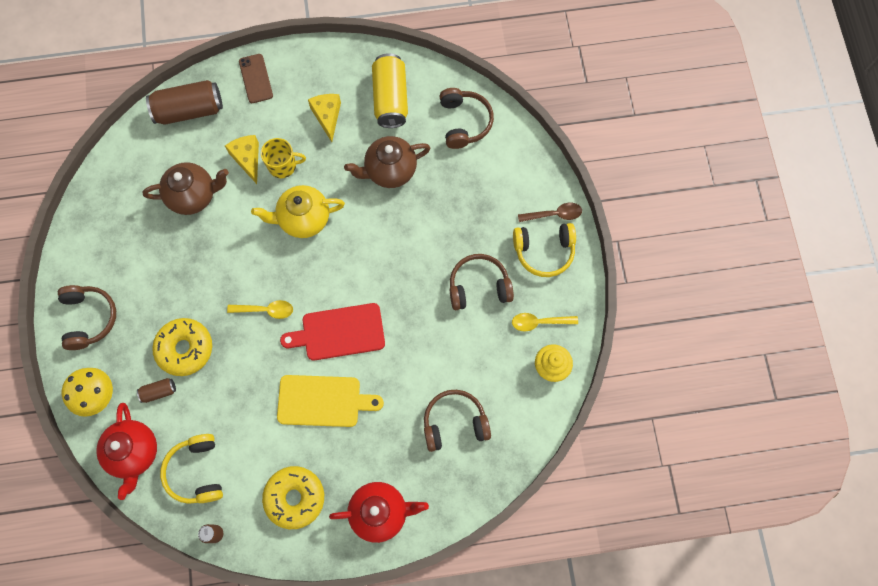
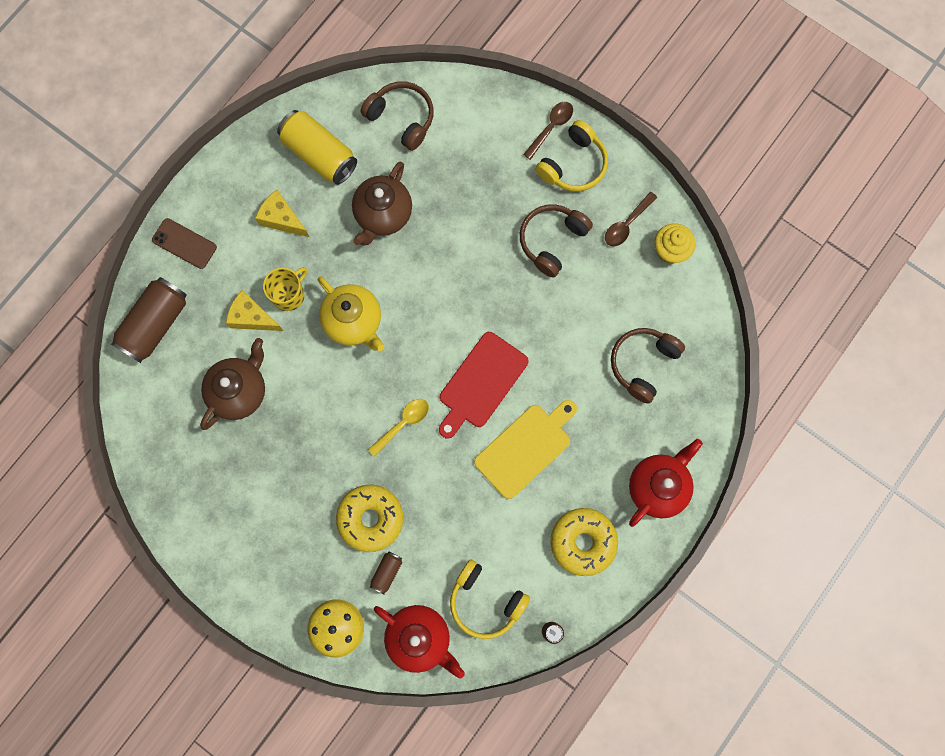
camera: 45 degrees left, 5 degrees up
brown headphones [58,285,116,350] -> none
yellow teapot [251,185,345,238] -> yellow teapot turned 75 degrees counterclockwise [318,276,385,351]
yellow spoon [512,313,578,331] -> brown spoon [605,192,657,246]

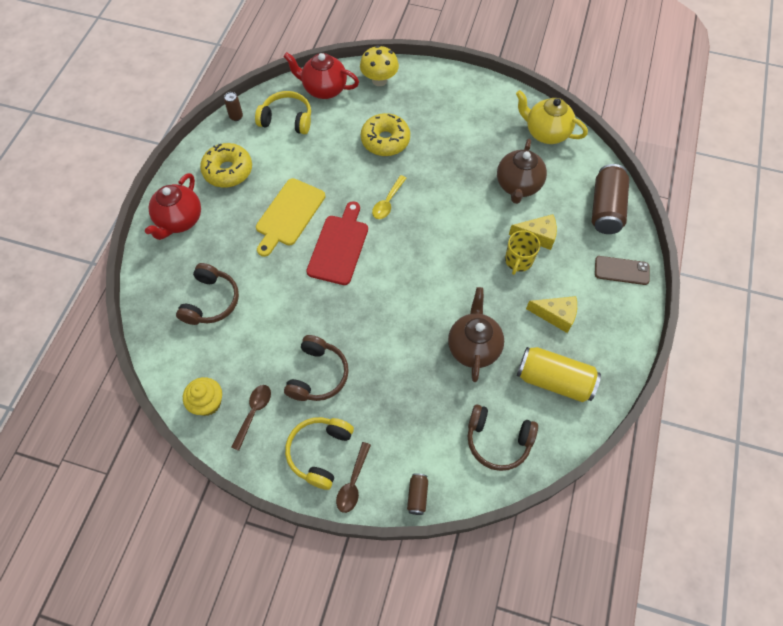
camera: 160 degrees right, 15 degrees down
yellow teapot [318,276,385,351] -> yellow teapot moved to [516,90,588,144]
brown can [370,551,402,594] -> brown can moved to [407,473,428,515]

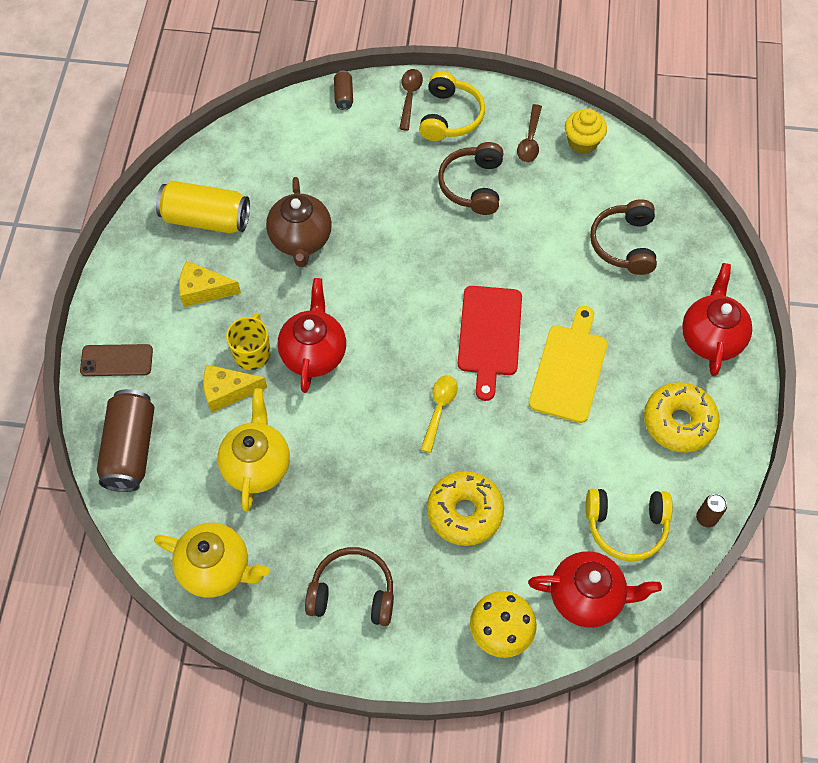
camera: 170 degrees right, 0 degrees up
brown headphones [468,404,538,471] -> brown headphones moved to [305,547,394,626]
brown teapot [497,139,547,204] -> yellow teapot [217,388,290,512]
none -> red teapot [278,278,346,393]

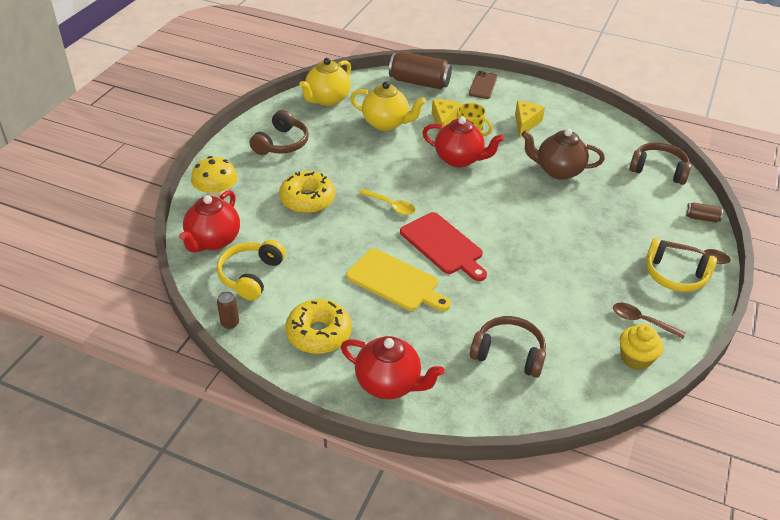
camera: 105 degrees right, 20 degrees down
yellow can [156,181,250,234] -> none
brown headphones [438,142,503,215] -> brown headphones moved to [629,142,691,185]
red cutting board [458,286,522,401] -> red cutting board turned 150 degrees counterclockwise [400,212,487,281]

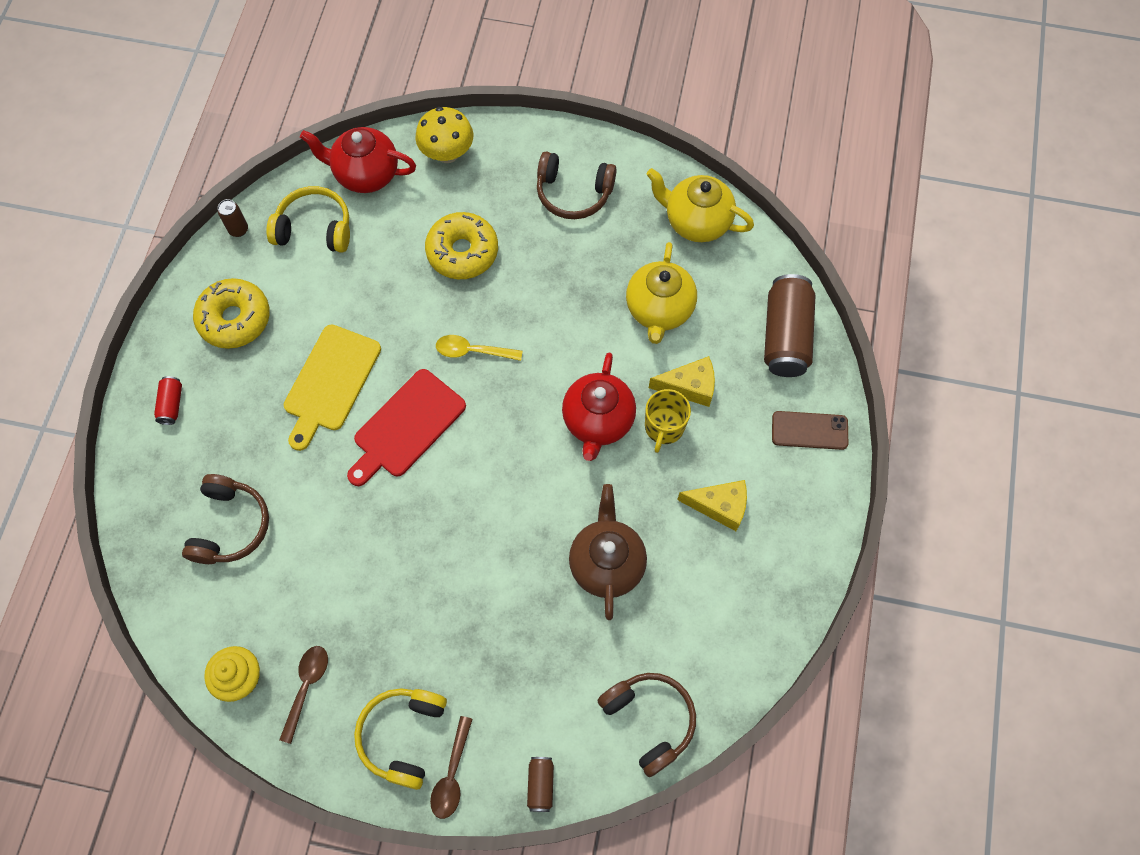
camera: 80 degrees right, 25 degrees up
red teapot [341,336,444,399] -> red can [154,376,182,425]
yellow spoon [359,189,416,215] -> yellow spoon turned 75 degrees clockwise [436,335,523,361]
brown headphones [629,142,691,185] -> brown headphones turned 45 degrees counterclockwise [597,673,696,777]

